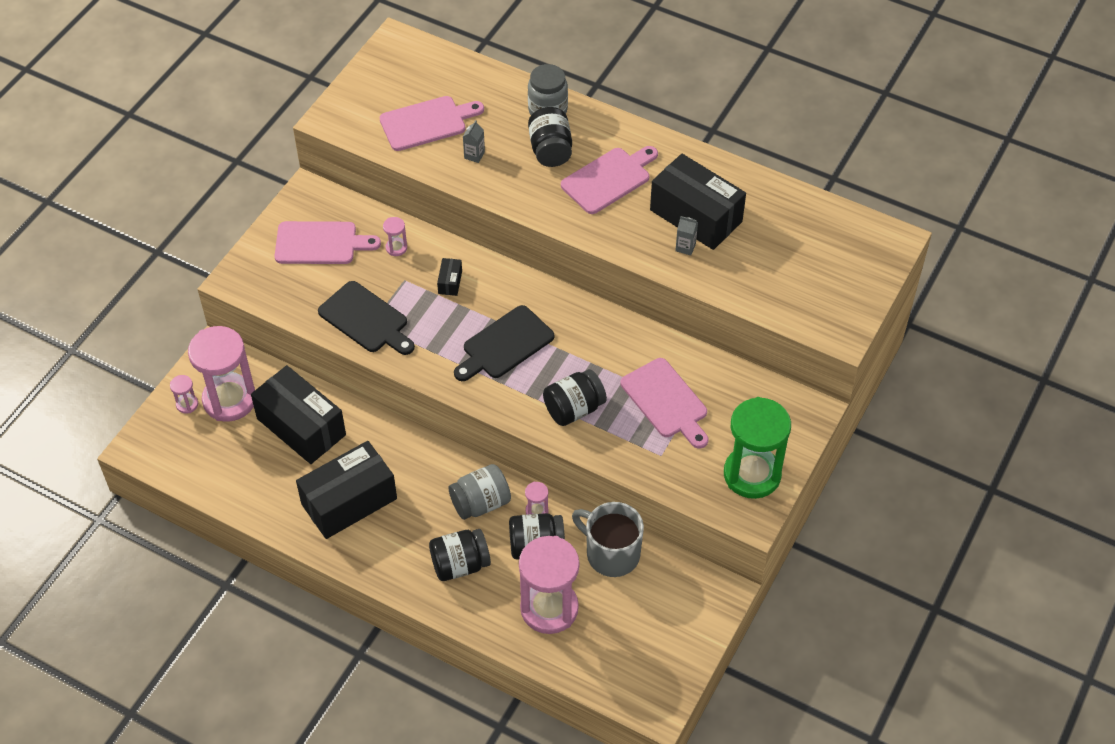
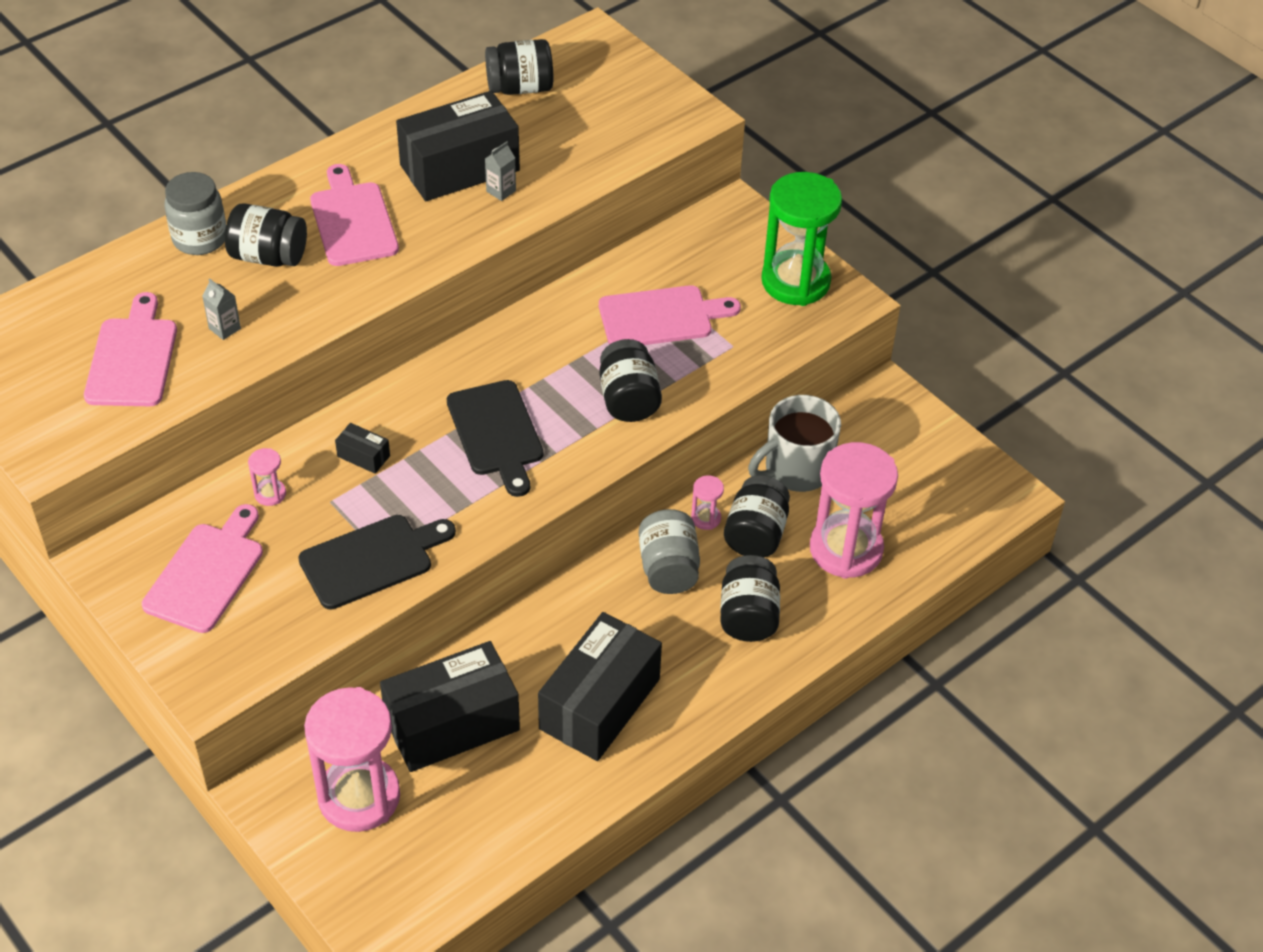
camera: 70 degrees left, 5 degrees down
pink hourglass [170,375,198,414] -> none
black box [296,441,397,539] -> black box turned 45 degrees clockwise [538,612,662,761]
none -> black jar [485,39,553,95]

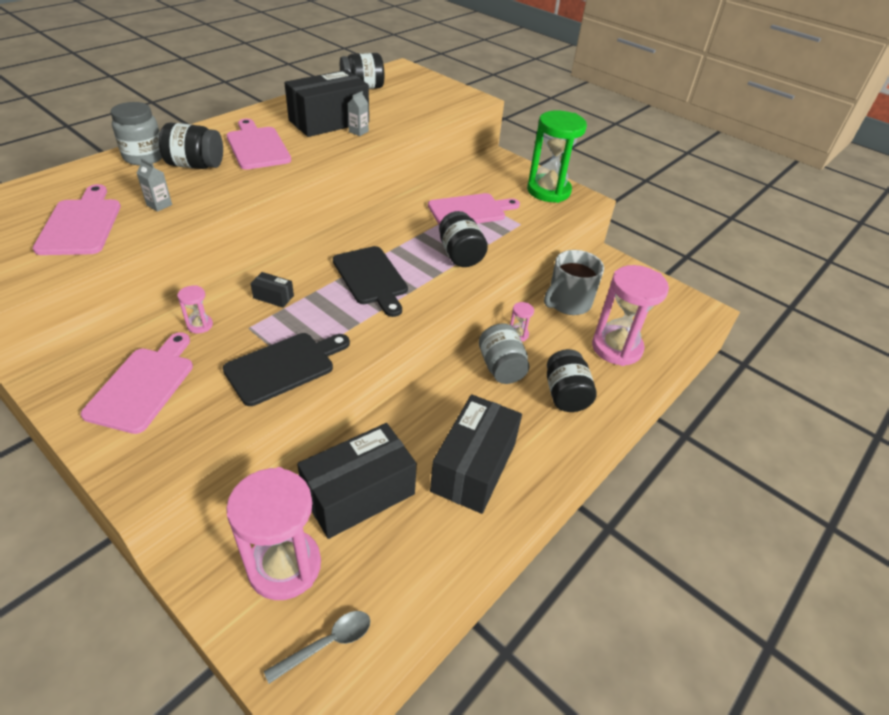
camera: 10 degrees left, 5 degrees down
black jar [724,475,790,557] -> none
none -> grey spoon [264,611,370,684]

